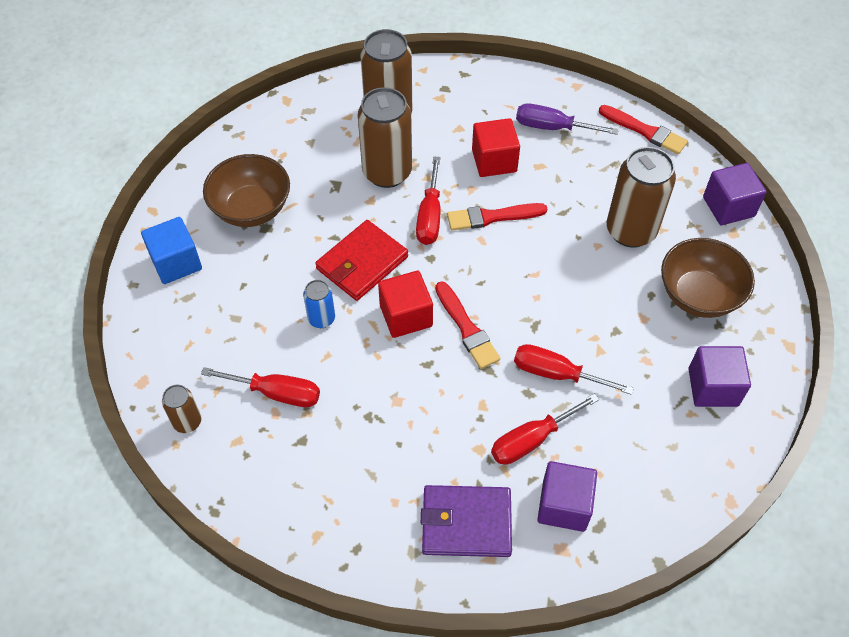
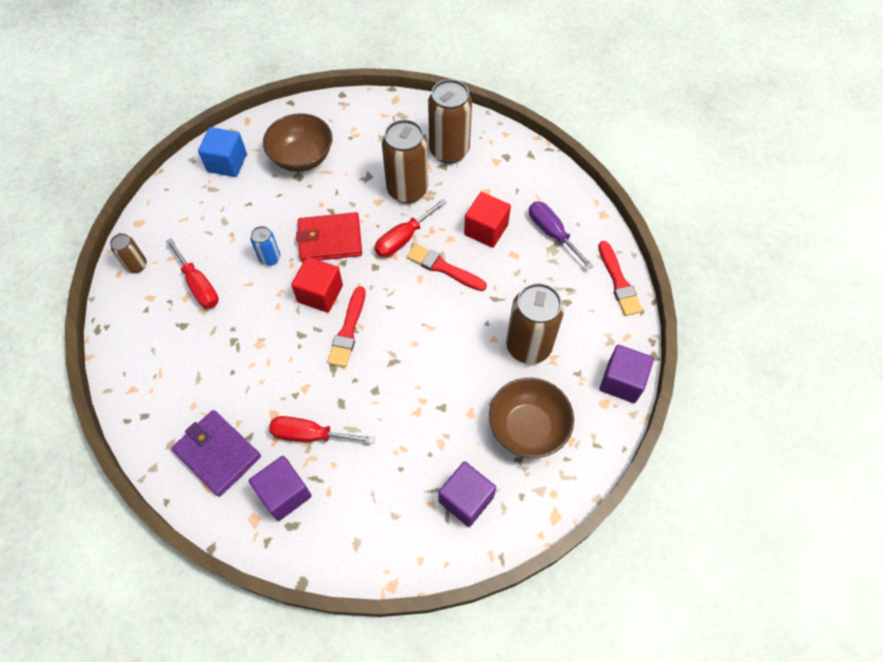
camera: 40 degrees right, 5 degrees up
red screwdriver [514,344,634,395] -> none

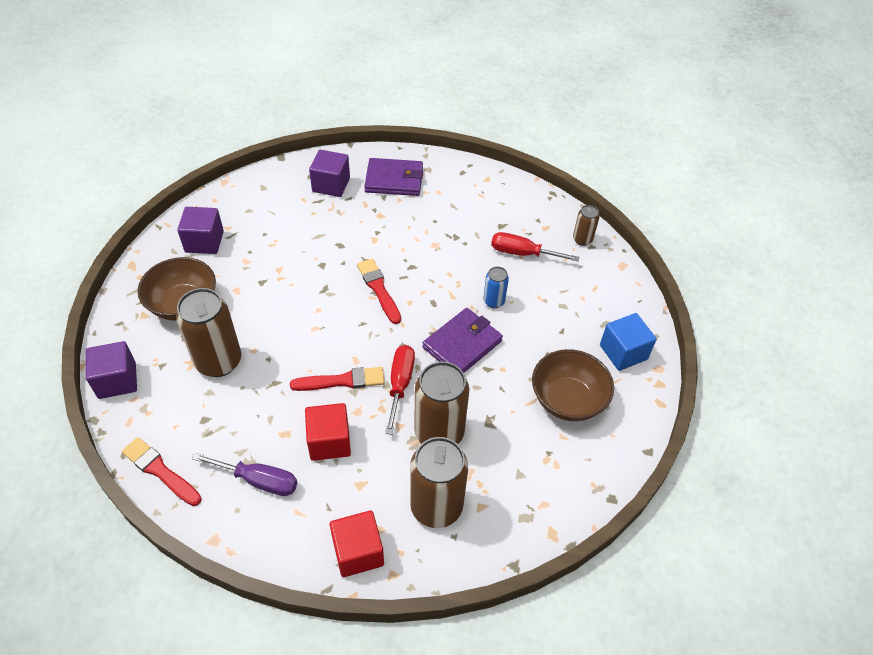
camera: 140 degrees right, 10 degrees down
red screwdriver [269,416,375,444] -> none
red cube [291,257,343,313] -> red cube moved to [330,510,384,577]
red wallet [296,212,362,262] -> purple wallet [422,308,503,373]

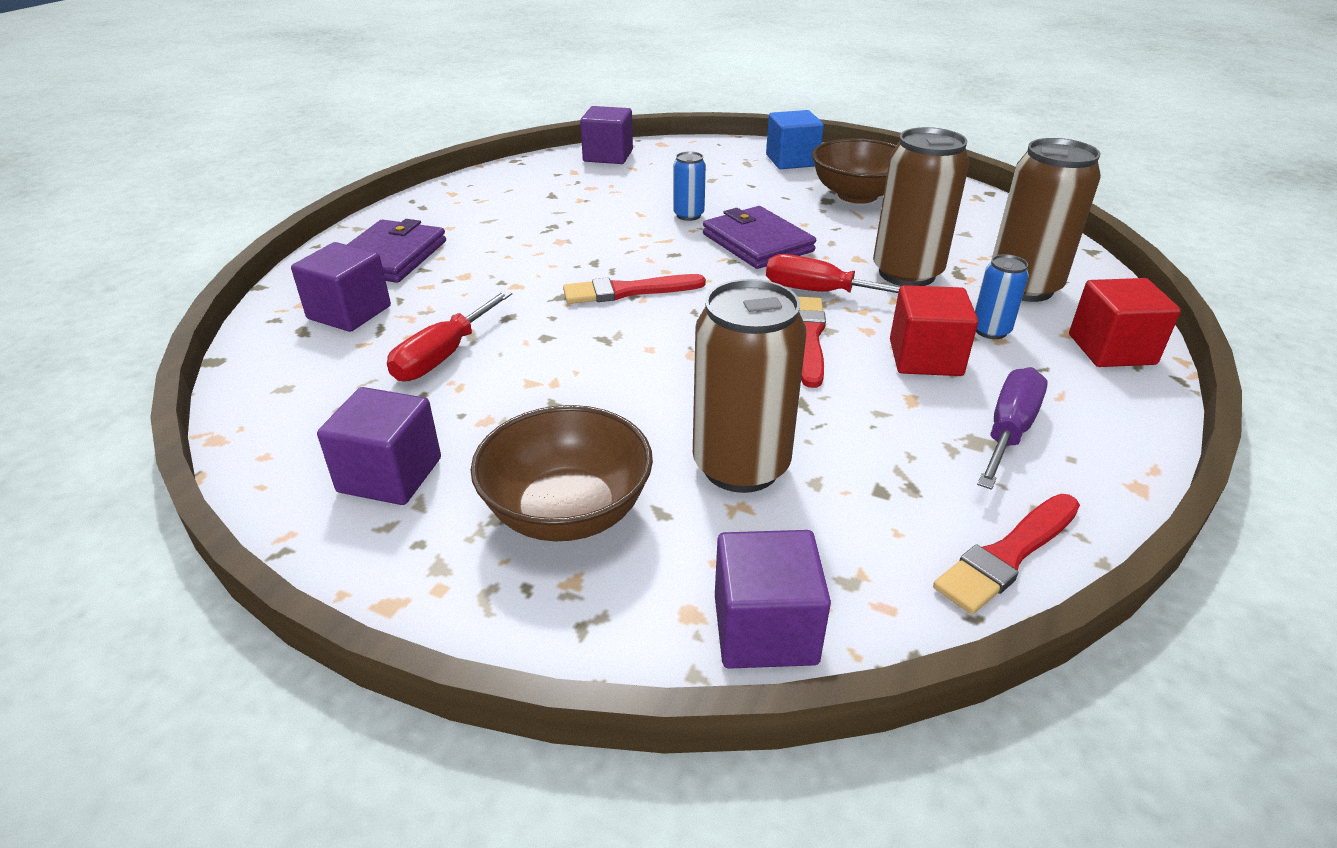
camera: 75 degrees left, 15 degrees down
red screwdriver [491,232,580,262] -> red screwdriver moved to [387,290,512,382]
brown can [573,205,600,246] -> purple cube [580,106,633,164]
none -> blue can [975,254,1029,339]

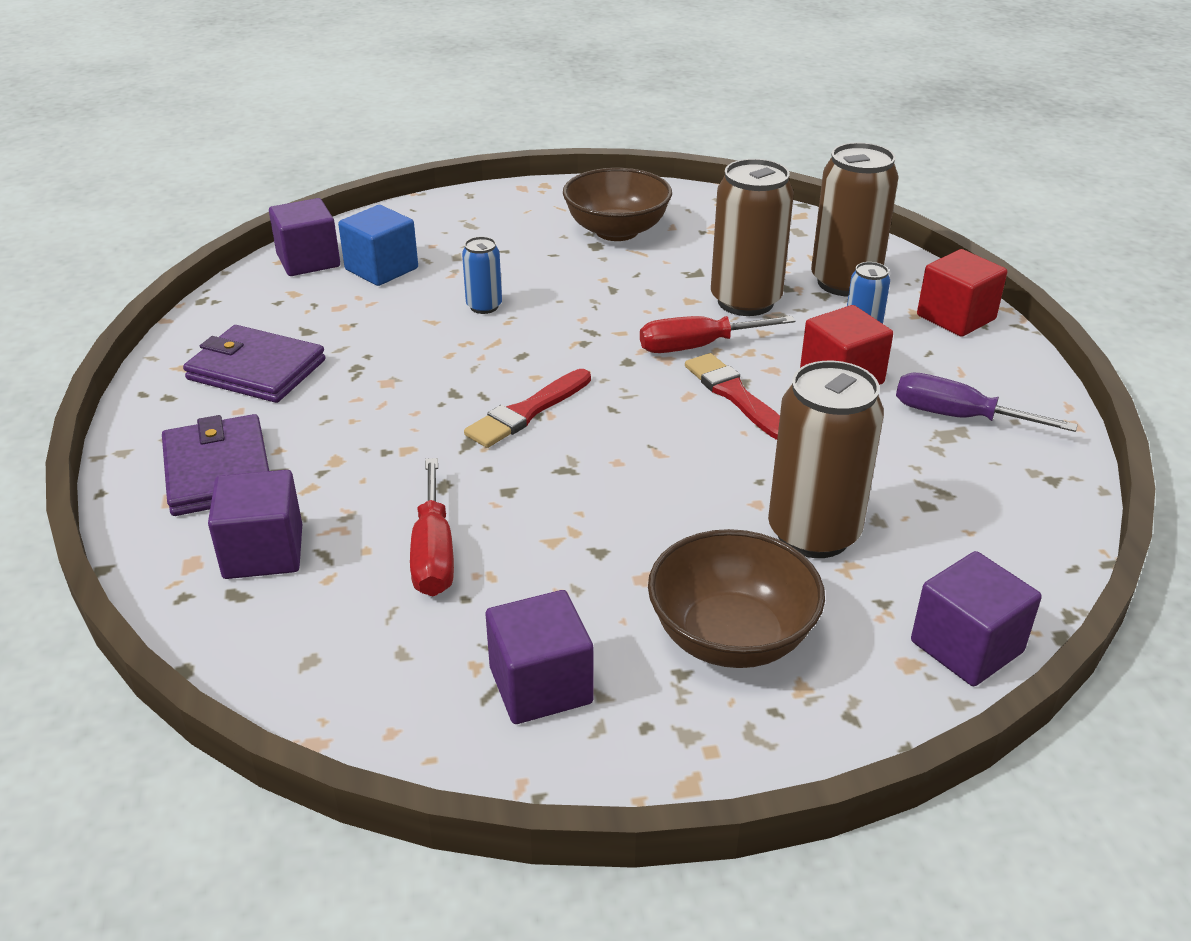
camera: 35 degrees left, 0 degrees up
purple wallet [703,206,816,269] -> purple wallet moved to [183,325,326,403]
blue cube [766,110,824,169] -> blue cube moved to [338,205,418,286]
red brush [933,494,1080,614] -> none
purple screwdriver [977,367,1048,490] -> purple screwdriver turned 60 degrees counterclockwise [896,373,1078,432]

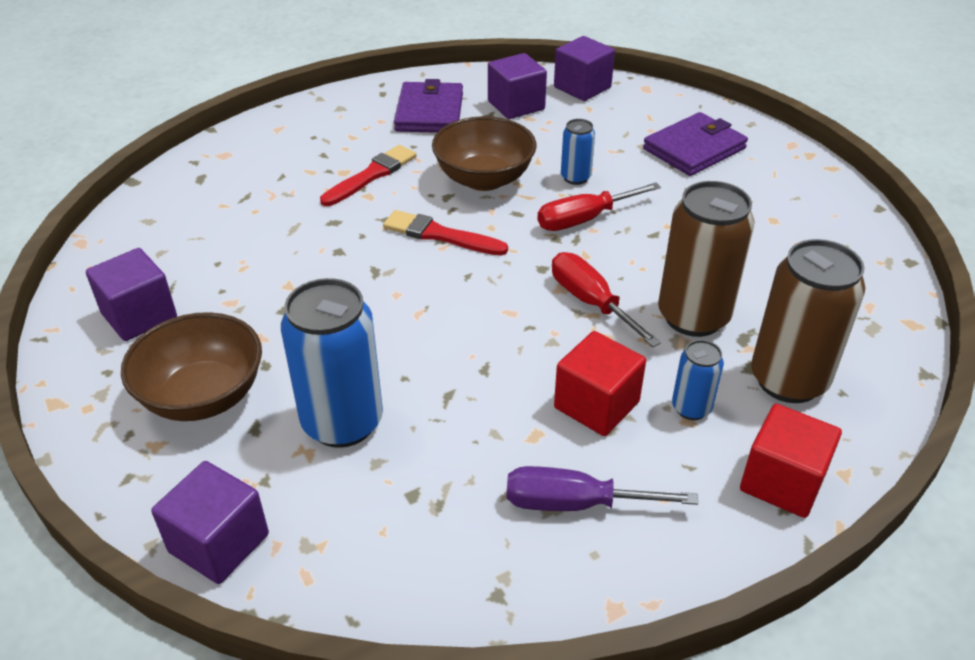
camera: 70 degrees right, 5 degrees up
purple wallet [162,414,269,516] -> purple wallet moved to [643,112,748,176]
purple cube [208,470,302,579] -> purple cube moved to [488,53,547,119]
blue cube [338,205,418,286] -> none
red screwdriver [410,458,454,596] -> red screwdriver moved to [537,183,661,231]
brown bowl [563,168,672,241] -> brown bowl moved to [432,116,537,191]
red brush [685,353,780,440] -> red brush moved to [320,145,417,206]
brown can [768,361,884,558] -> blue can [281,278,383,448]
purple screwdriver [896,373,1078,432] -> purple screwdriver turned 90 degrees counterclockwise [507,466,698,511]

